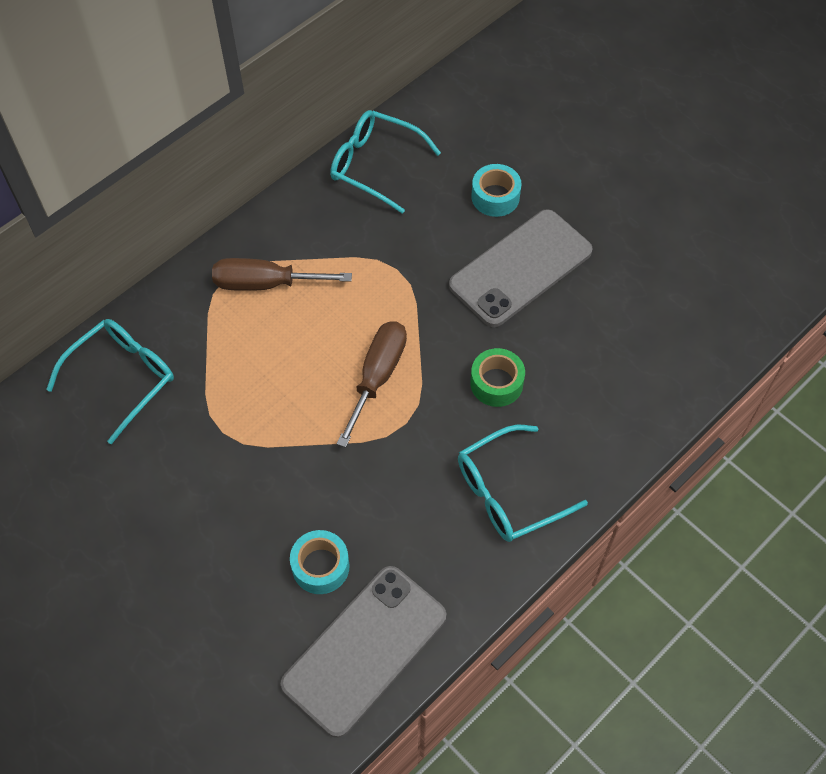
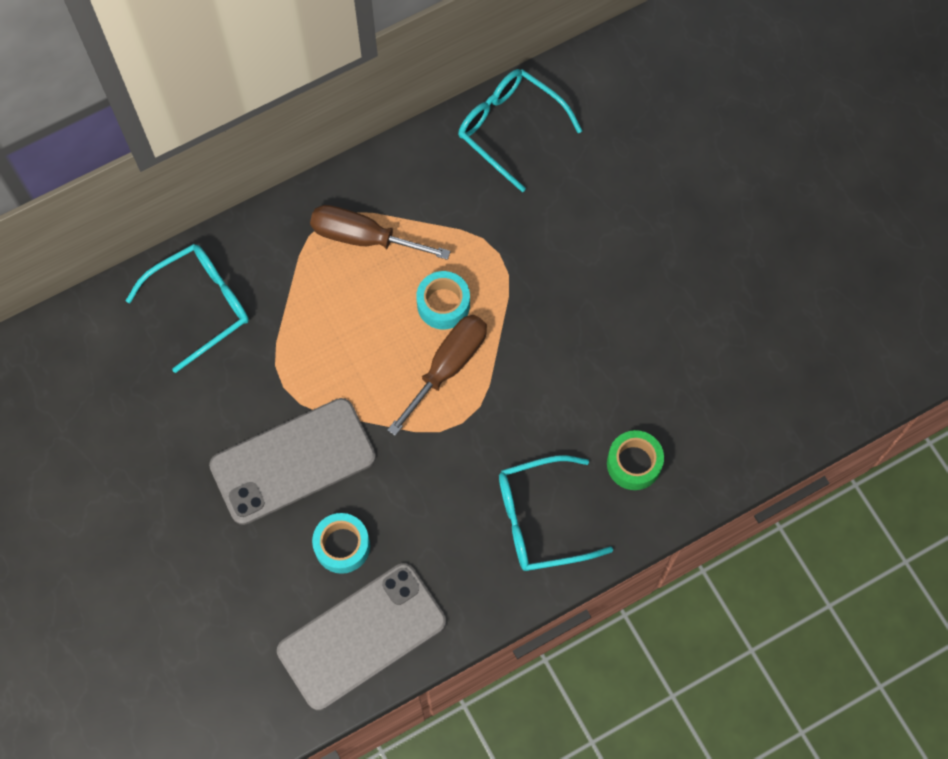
camera: 15 degrees right, 10 degrees up
grey phone [449,209,593,327] -> grey phone moved to [209,398,376,525]
green tape [470,348,525,407] -> green tape moved to [607,430,664,490]
turquoise tape [471,164,522,217] -> turquoise tape moved to [416,271,470,330]

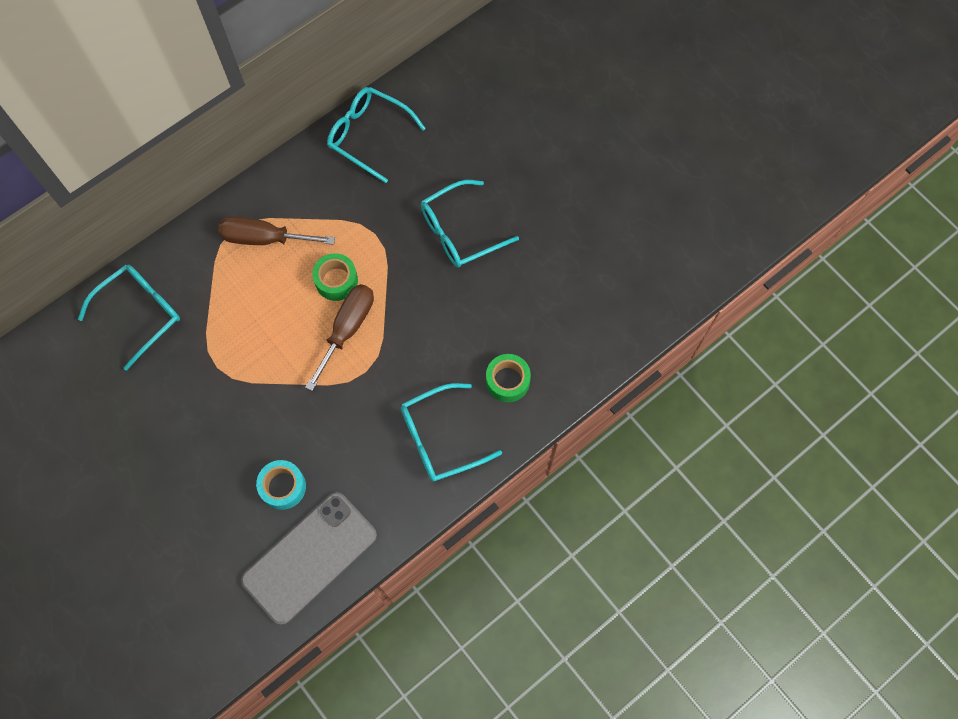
camera: 10 degrees left, 0 degrees up
grey phone [209,398,376,525] -> none
turquoise tape [416,271,470,330] -> green tape [312,253,358,301]
none -> turquoise glasses [421,180,519,268]

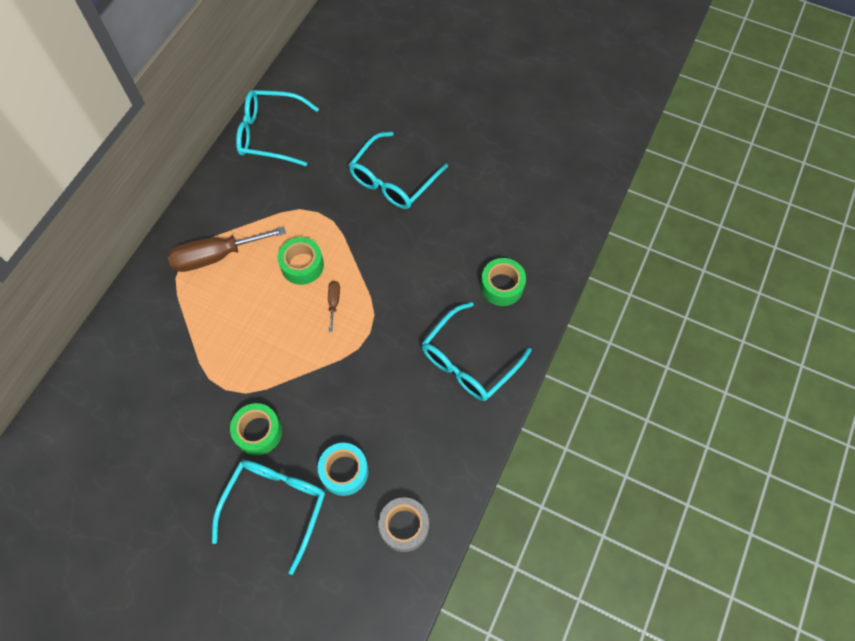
camera: 25 degrees left, 5 degrees down
turquoise glasses [78,265,180,371] -> turquoise glasses moved to [212,460,325,575]
grey phone [241,492,377,625] -> grey tape [378,497,429,552]
brown screwdriver [305,284,374,391] -> brown screwdriver [328,281,340,332], size x0.46
none -> green tape [230,403,282,455]

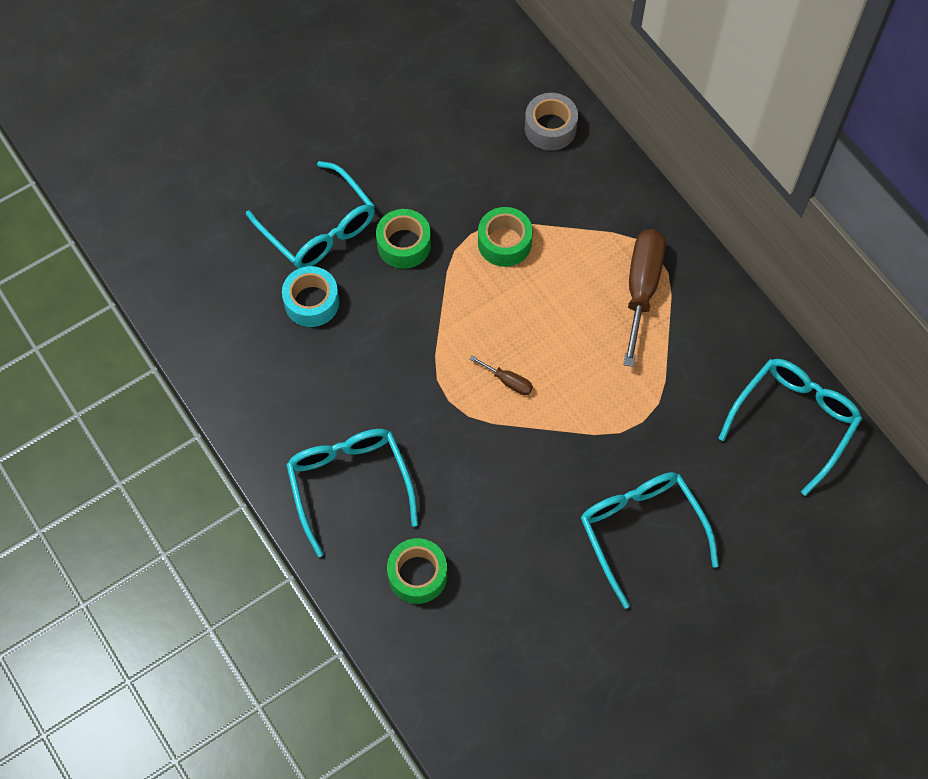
camera: 120 degrees right, 0 degrees up
green tape [278,237,324,285] -> green tape moved to [478,207,533,267]
grey tape [378,497,429,552] -> grey tape moved to [525,93,578,150]

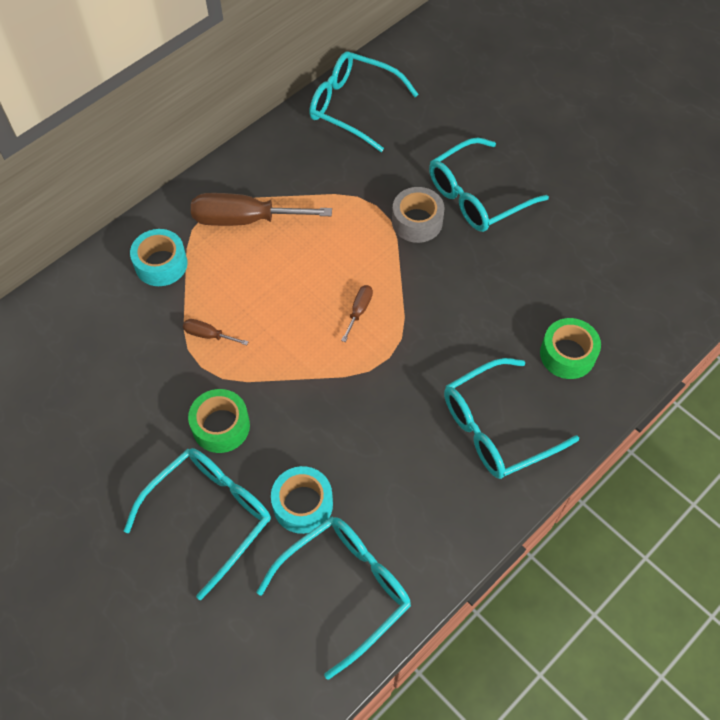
camera: 100 degrees left, 5 degrees down
green tape [478,207,533,267] -> brown screwdriver [183,319,249,345]
grey tape [525,93,578,150] -> grey tape moved to [392,187,444,243]
none -> turquoise tape [130,229,188,286]
none -> turquoise glasses [256,517,411,680]

